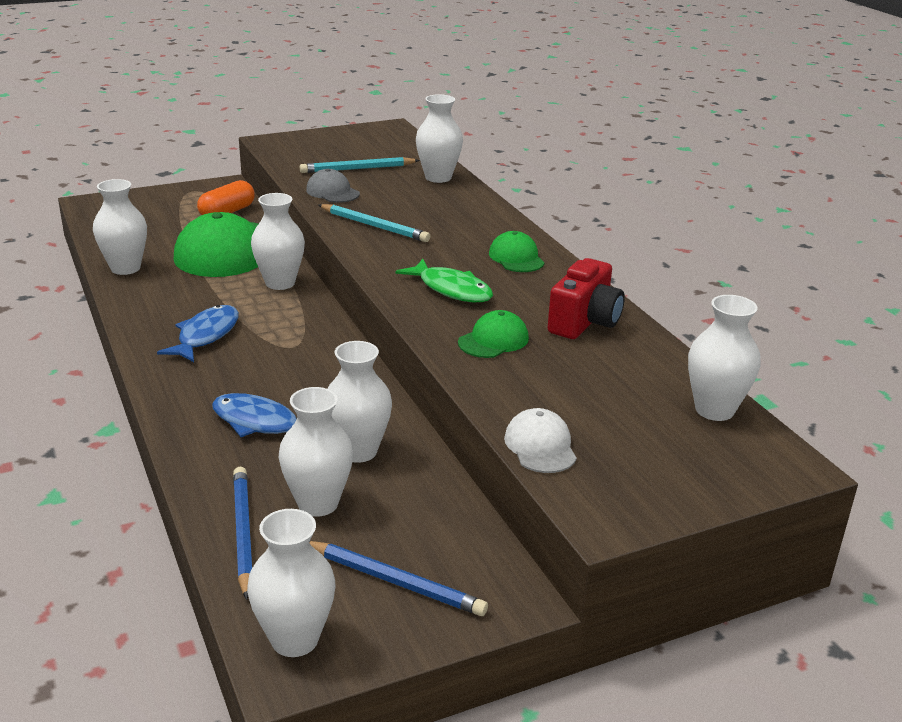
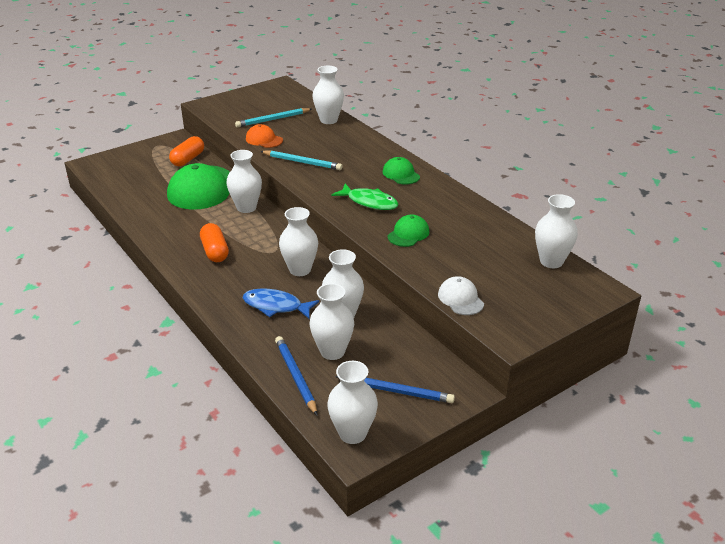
camera: 10 degrees left, 5 degrees up
white vase [93,179,147,275] -> white vase moved to [279,207,318,276]
blue fish [157,305,239,362] -> orange capsule [200,223,229,262]
grey cap [306,169,360,203] -> orange cap [246,124,283,148]
red camera [547,258,625,339] -> none

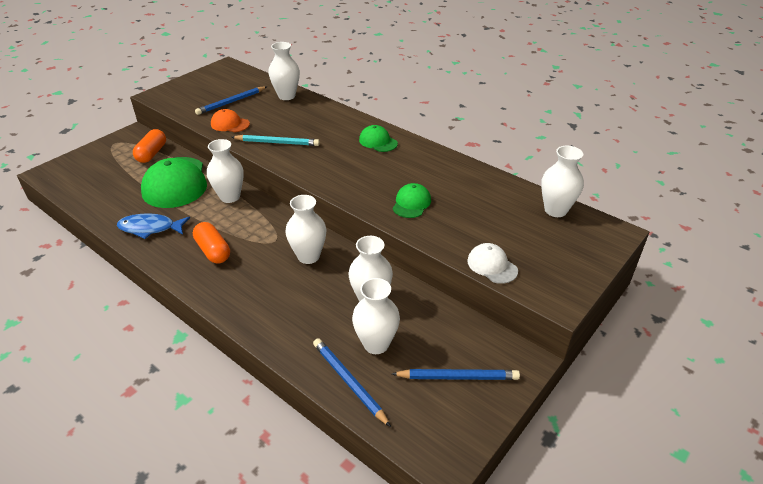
camera: 15 degrees left, 5 degrees up
turquoise pencil [235,108,312,128] -> blue pencil [195,86,266,115]
blue fish [243,289,319,319] -> blue fish moved to [117,213,190,239]
white vase [327,361,378,444] -> none
green fish [331,184,399,210] -> none

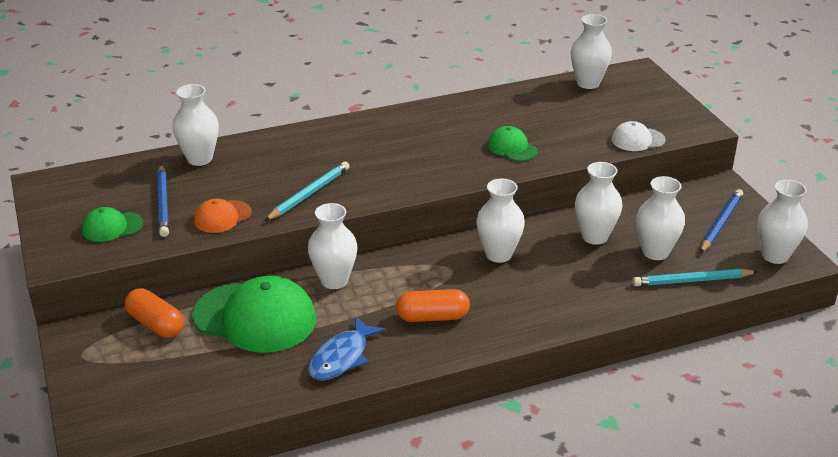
camera: 60 degrees left, 5 degrees down
blue pencil [313,338,391,427] -> turquoise pencil [632,269,758,286]
green cap [359,125,398,152] -> green cap moved to [82,207,143,242]
none -> white vase [758,180,808,264]

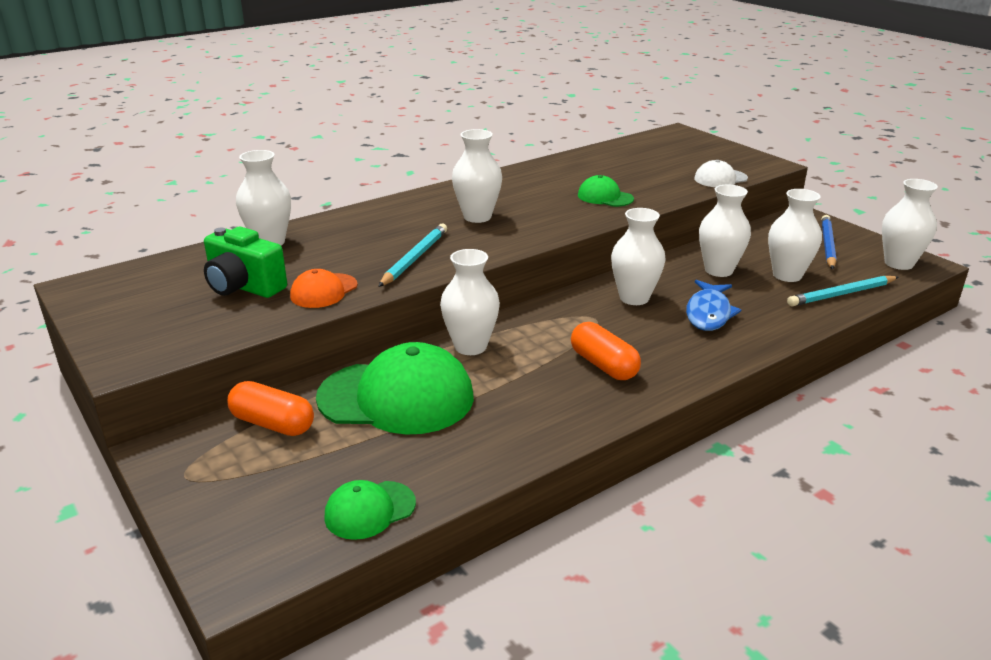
camera: 15 degrees left, 5 degrees down
green cap [82,207,143,242] -> green cap moved to [324,480,416,540]
blue pencil [157,164,169,237] -> green camera [204,227,287,298]
blue fish [308,316,386,381] -> blue fish moved to [686,280,741,331]
orange capsule [396,289,470,322] -> orange capsule turned 75 degrees clockwise [571,322,641,380]
white vase [571,14,612,89] -> white vase moved to [452,129,502,223]

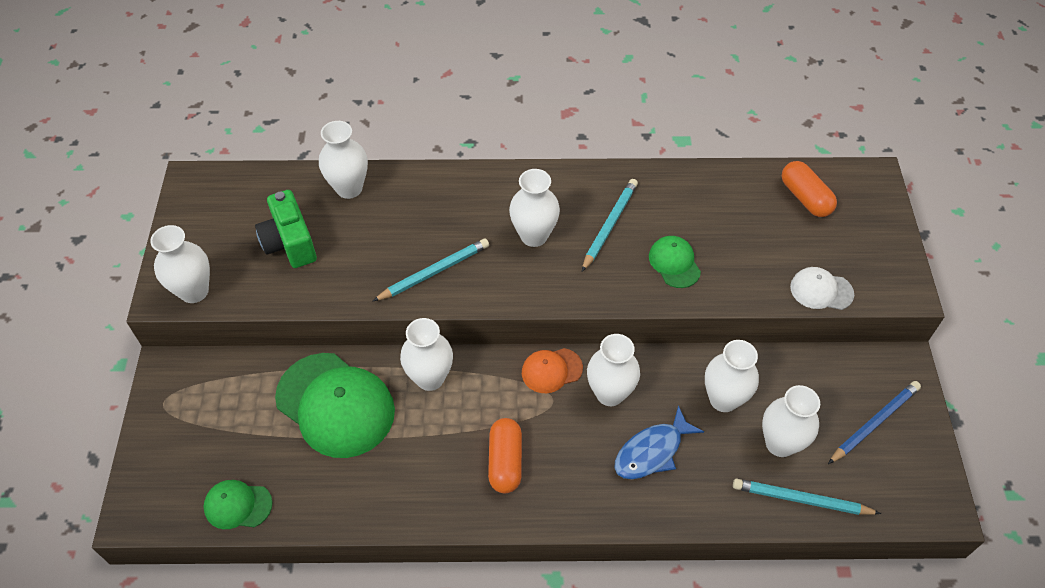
camera: 35 degrees right, 25 degrees up
orange capsule [227,381,314,436] -> orange capsule moved to [782,161,837,217]
orange cap [290,269,358,308] -> orange cap moved to [522,348,583,393]
white vase [882,179,938,270] -> white vase moved to [150,225,210,303]
none -> turquoise pencil [582,179,638,272]

